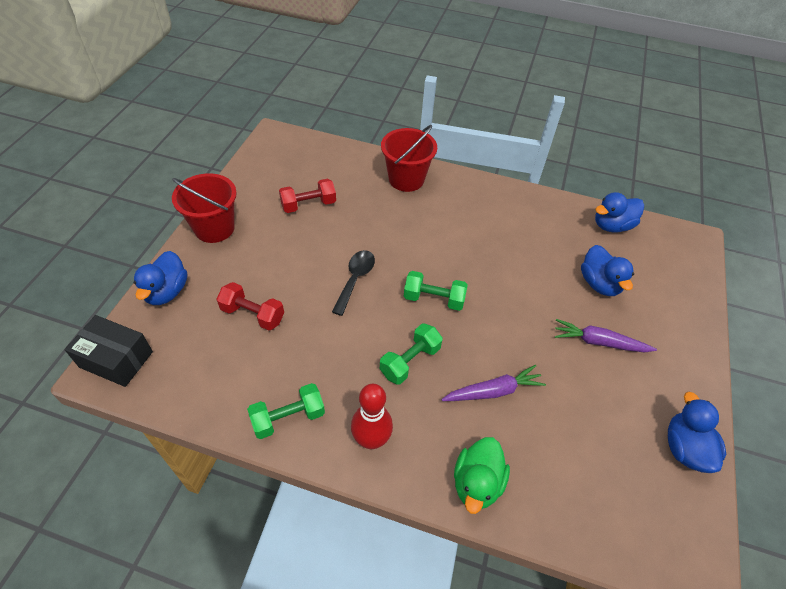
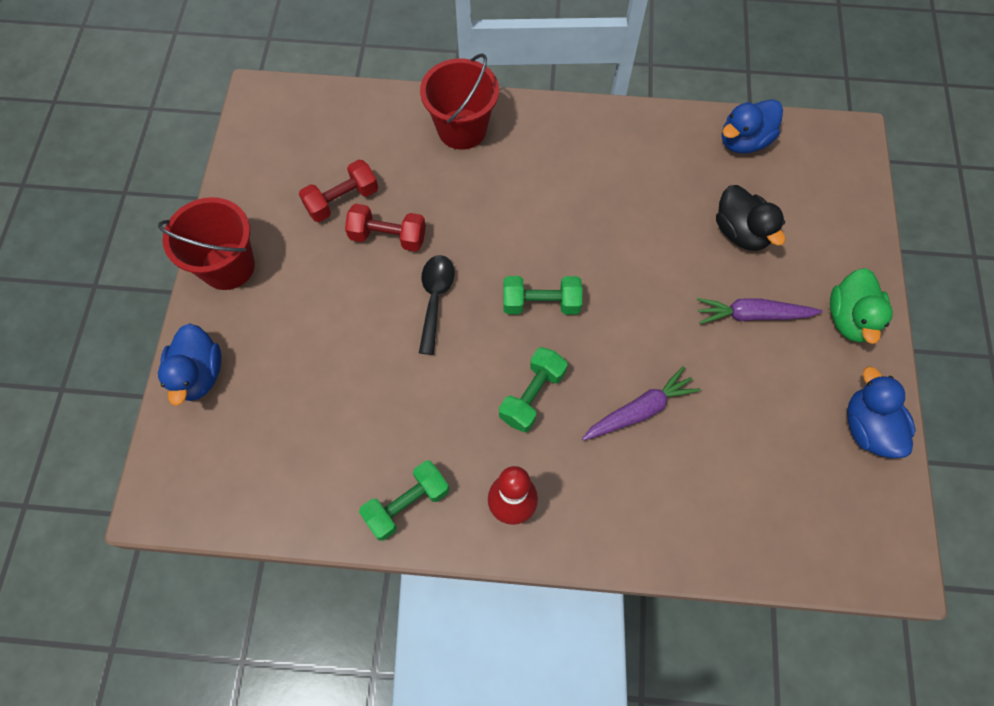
camera: 10 degrees left, 15 degrees up
black box [64,315,153,387] -> none
red dumbbell [216,282,284,330] -> red dumbbell moved to [345,204,426,252]
green duck [454,437,510,514] -> green duck moved to [830,268,893,344]
blue duck [581,245,634,296] -> black duck [716,185,785,251]

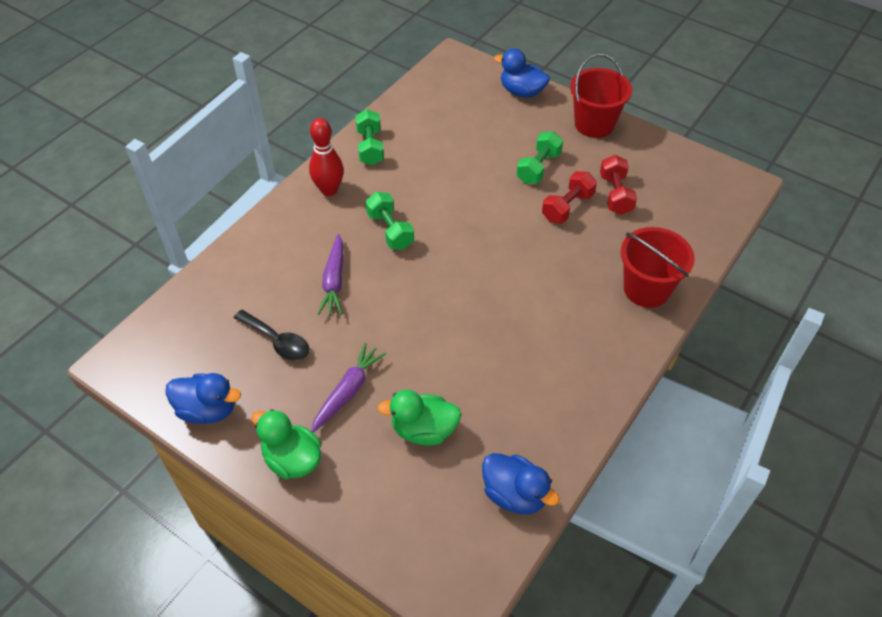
camera: 120 degrees right, 15 degrees down
black spoon [419,255,454,355] -> black spoon moved to [234,310,310,361]
green dumbbell [503,276,582,315] -> green dumbbell moved to [517,131,563,184]
black duck [716,185,785,251] -> green duck [377,390,461,445]
blue duck [722,99,783,153] -> blue duck turned 135 degrees clockwise [482,453,560,515]

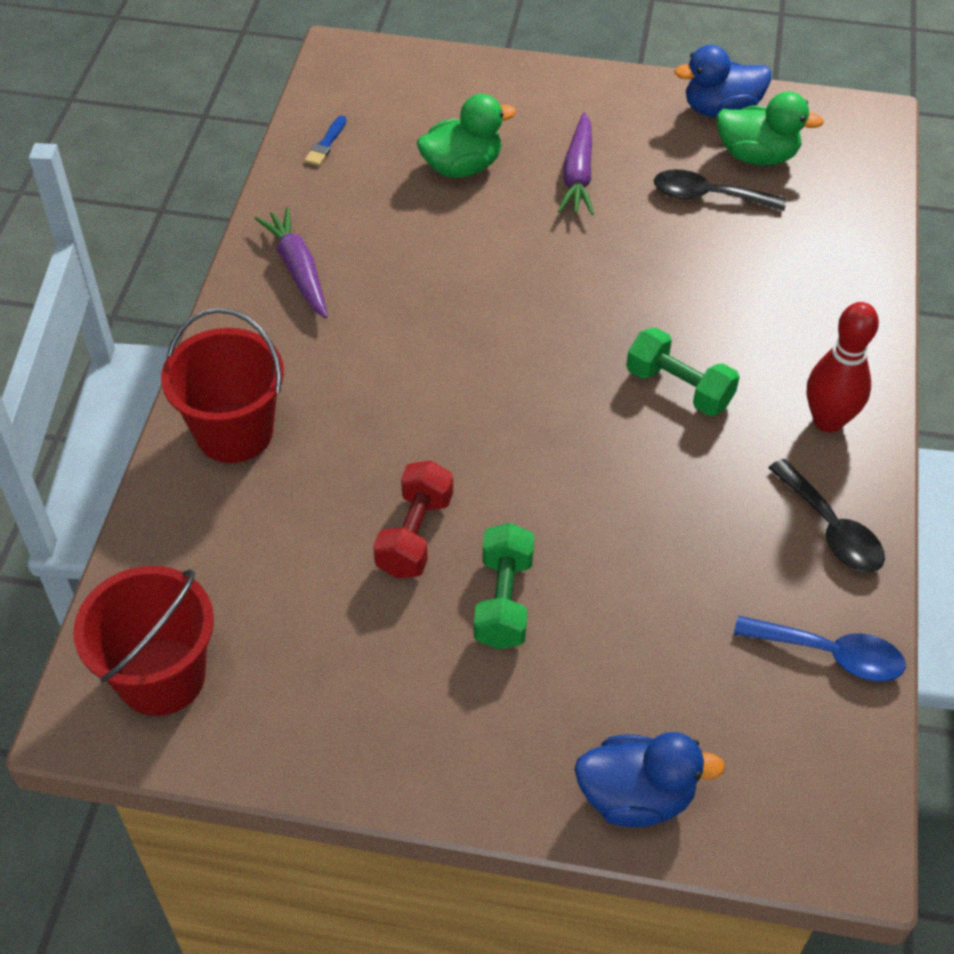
camera: 155 degrees right, 0 degrees up
green duck [251,409,321,479] -> green duck moved to [716,91,824,166]
purple carrot [317,234,343,315] -> purple carrot moved to [255,207,328,318]
green dumbbell [356,109,384,165] -> black spoon [768,459,885,573]
blue duck [482,453,560,515] -> blue brush [304,116,347,166]
red bucket [570,54,632,138] -> red bucket moved to [73,566,214,716]
red dumbbell [600,155,637,215] -> none
none -> blue spoon [734,616,906,682]

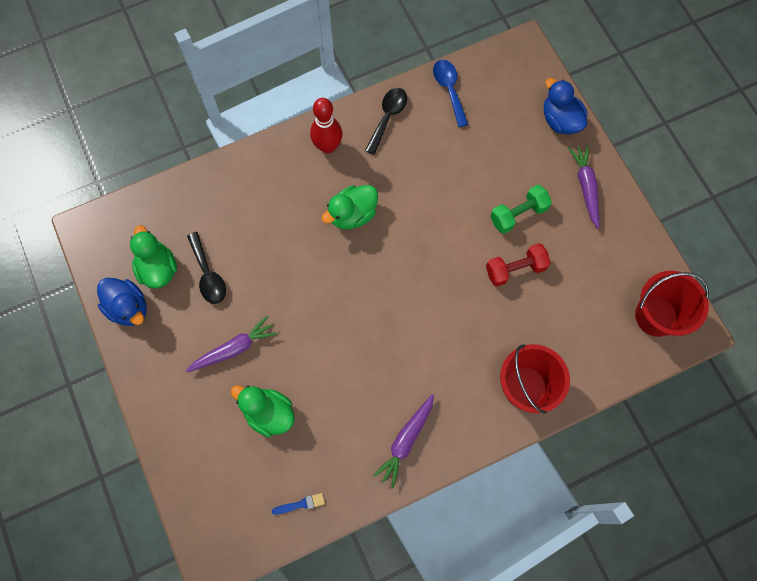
camera: 125 degrees left, 20 degrees up
green dumbbell [626,327,739,416] -> green duck [322,185,378,229]
none -> purple carrot [568,145,599,229]

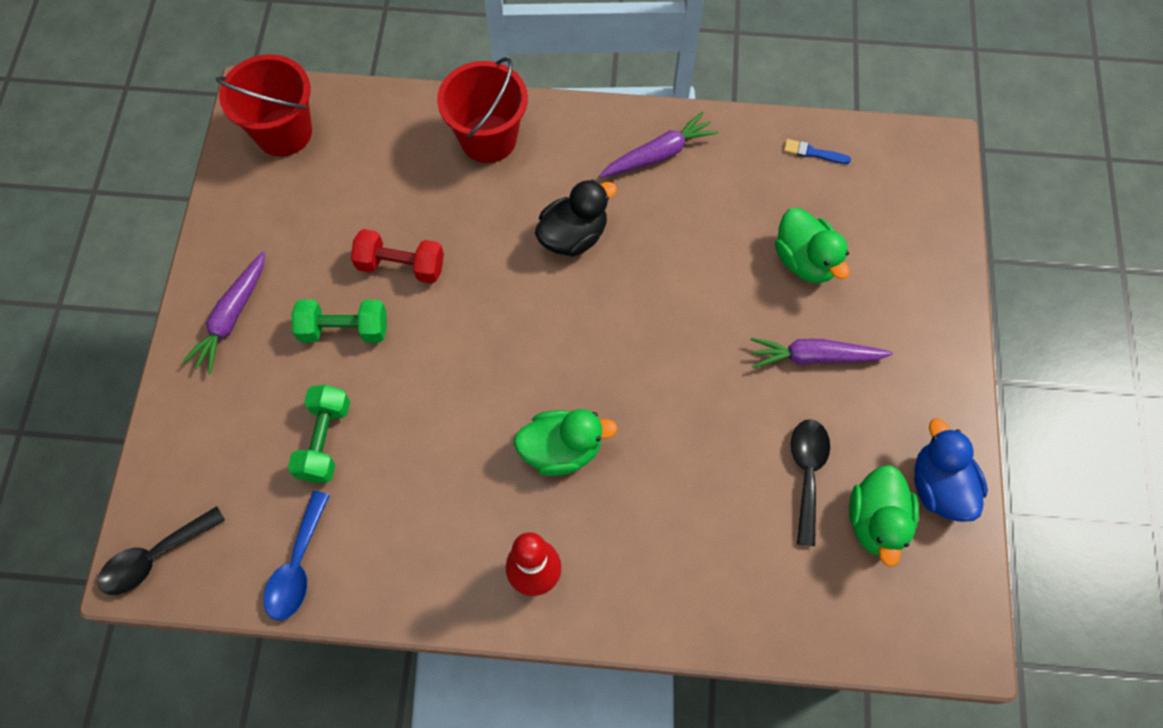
camera: 150 degrees left, 5 degrees down
black spoon [365,88,407,155] -> black spoon moved to [98,506,225,595]
blue duck [544,78,588,134] -> none
none -> green dumbbell [288,385,350,483]
none -> black duck [535,179,617,257]

